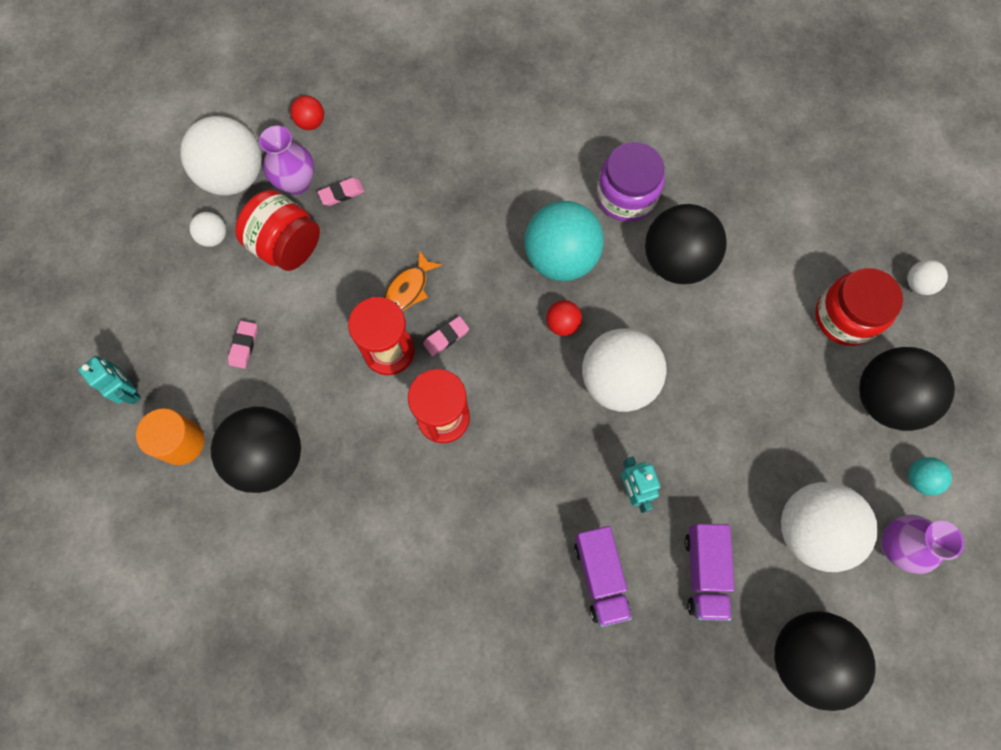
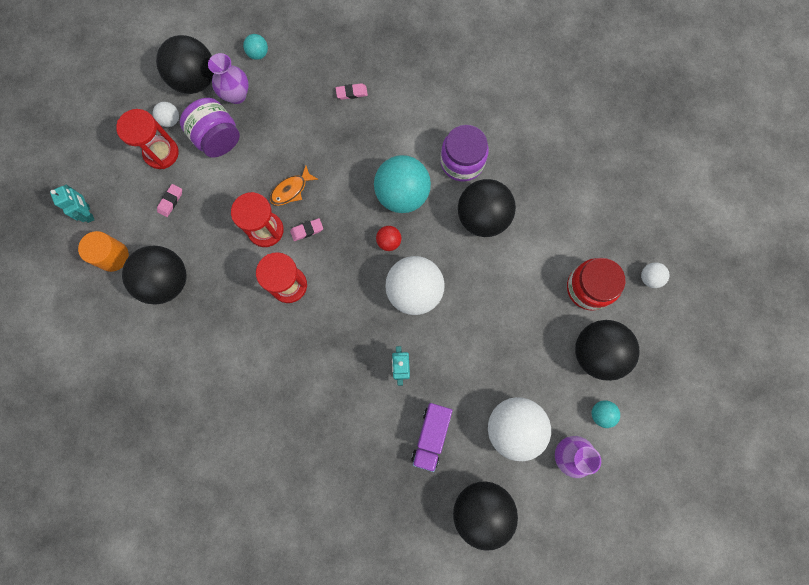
camera: 15 degrees right, 5 degrees up
white ball [180,116,262,195] -> black ball [156,35,214,94]
red jar [235,190,320,271] -> purple jar [180,98,240,158]
red ball [290,96,324,130] -> turquoise ball [243,34,268,60]
pink eraser [318,178,364,206] -> pink eraser moved to [336,83,368,100]
purple truck [574,526,632,627] -> none
none -> red hourglass [116,109,179,169]

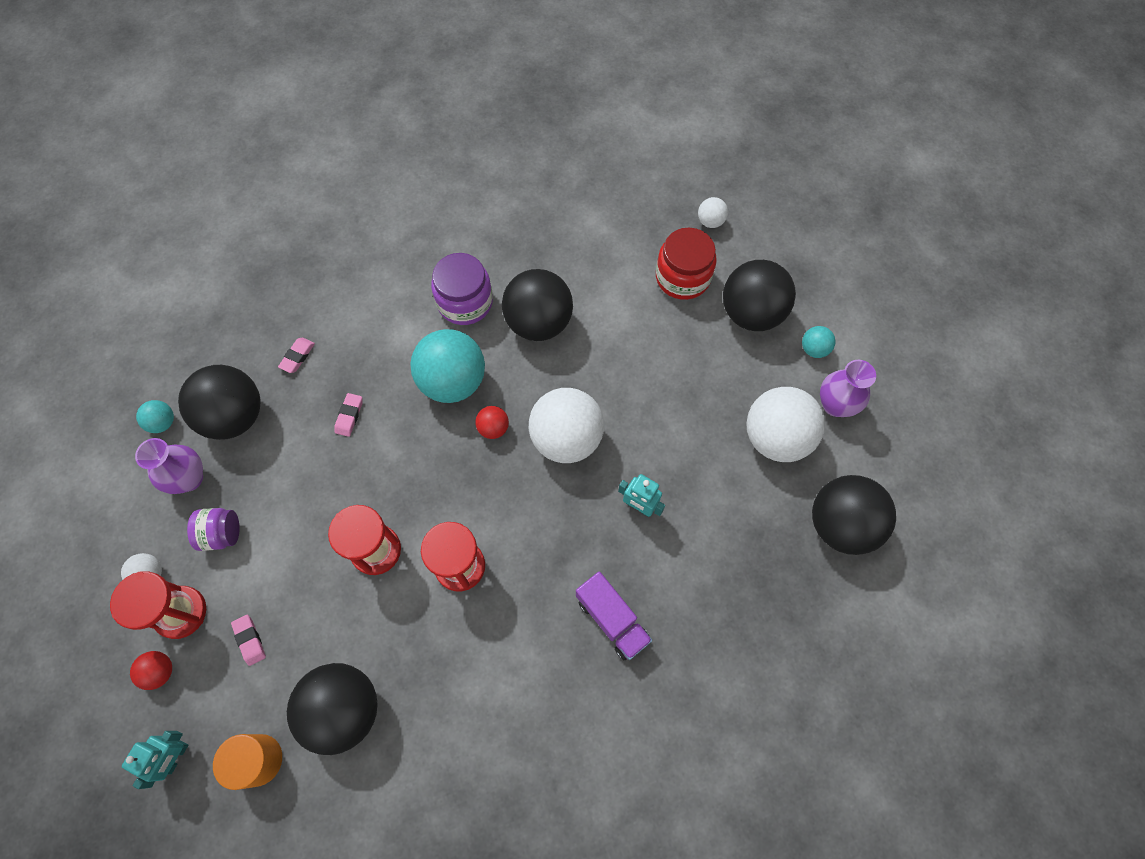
camera: 55 degrees left, 10 degrees down
turquoise robot [50,185,95,223] -> turquoise robot turned 105 degrees clockwise [122,731,188,789]
black ball [156,35,214,94] -> black ball moved to [178,365,261,440]
purple jar [180,98,240,158] -> purple jar [187,508,240,551], size x0.63
orange fish [270,166,319,206] -> none
pink eraser [290,218,323,241] -> pink eraser moved to [334,393,362,437]
purple truck [411,403,452,472] -> purple truck moved to [576,571,652,660]
none -> red ball [130,651,172,690]

